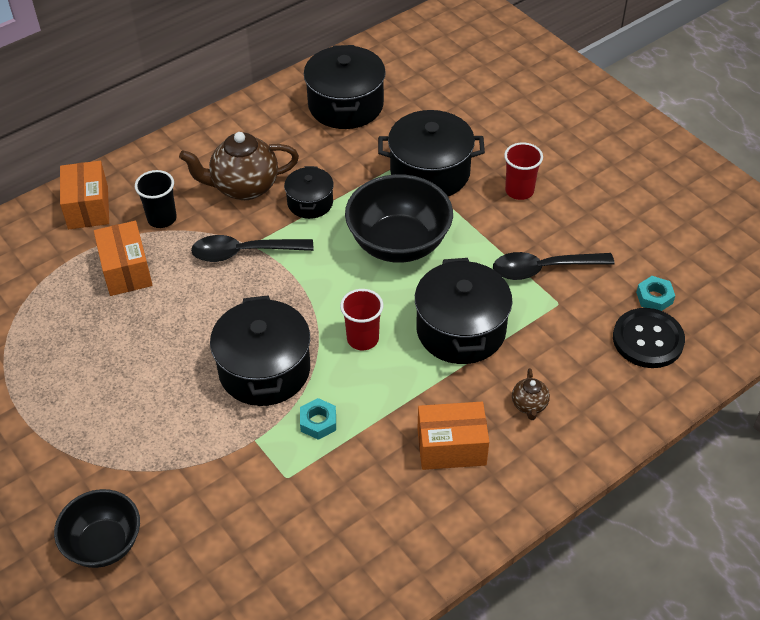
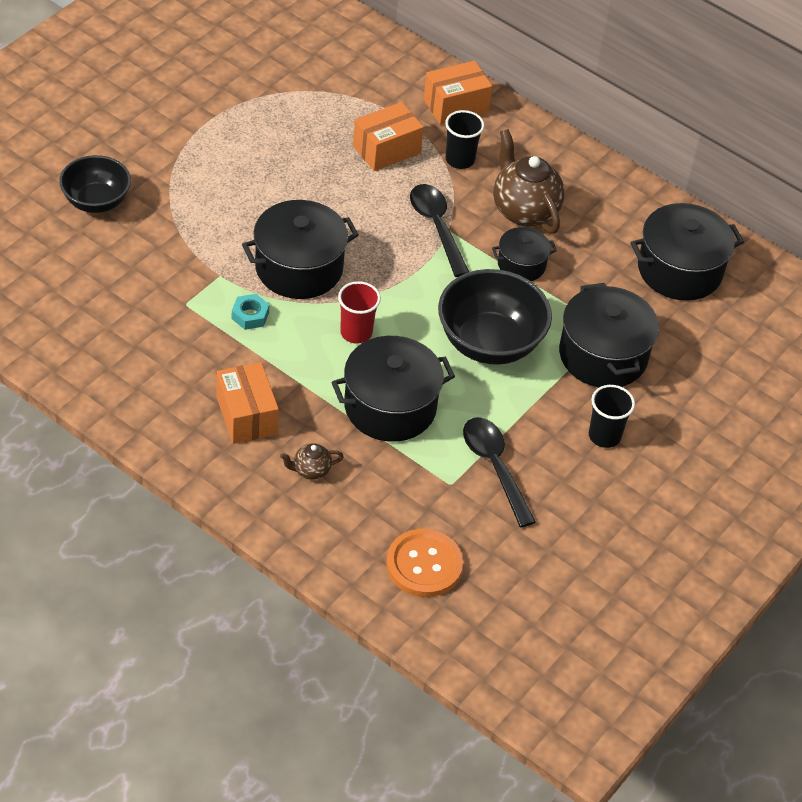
camera: 70 degrees right, 0 degrees up
red cup [504,142,543,200] -> black cup [589,385,635,448]
black button [613,308,685,368] -> orange button [386,529,463,597]
turquoise nut [636,276,675,311] -> none

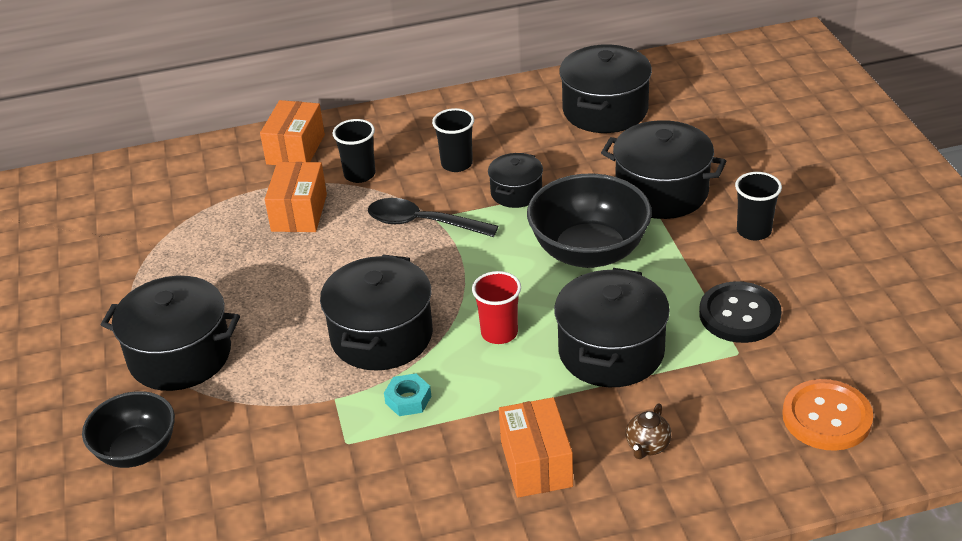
camera: 45 degrees left, 10 degrees down
orange box [217,362,279,444] -> orange box turned 60 degrees clockwise [499,397,573,498]
black spoon [463,417,536,527] -> black button [699,281,782,343]
brown teapot [493,129,565,234] -> black cup [432,108,474,172]
none -> black pot [101,276,240,391]

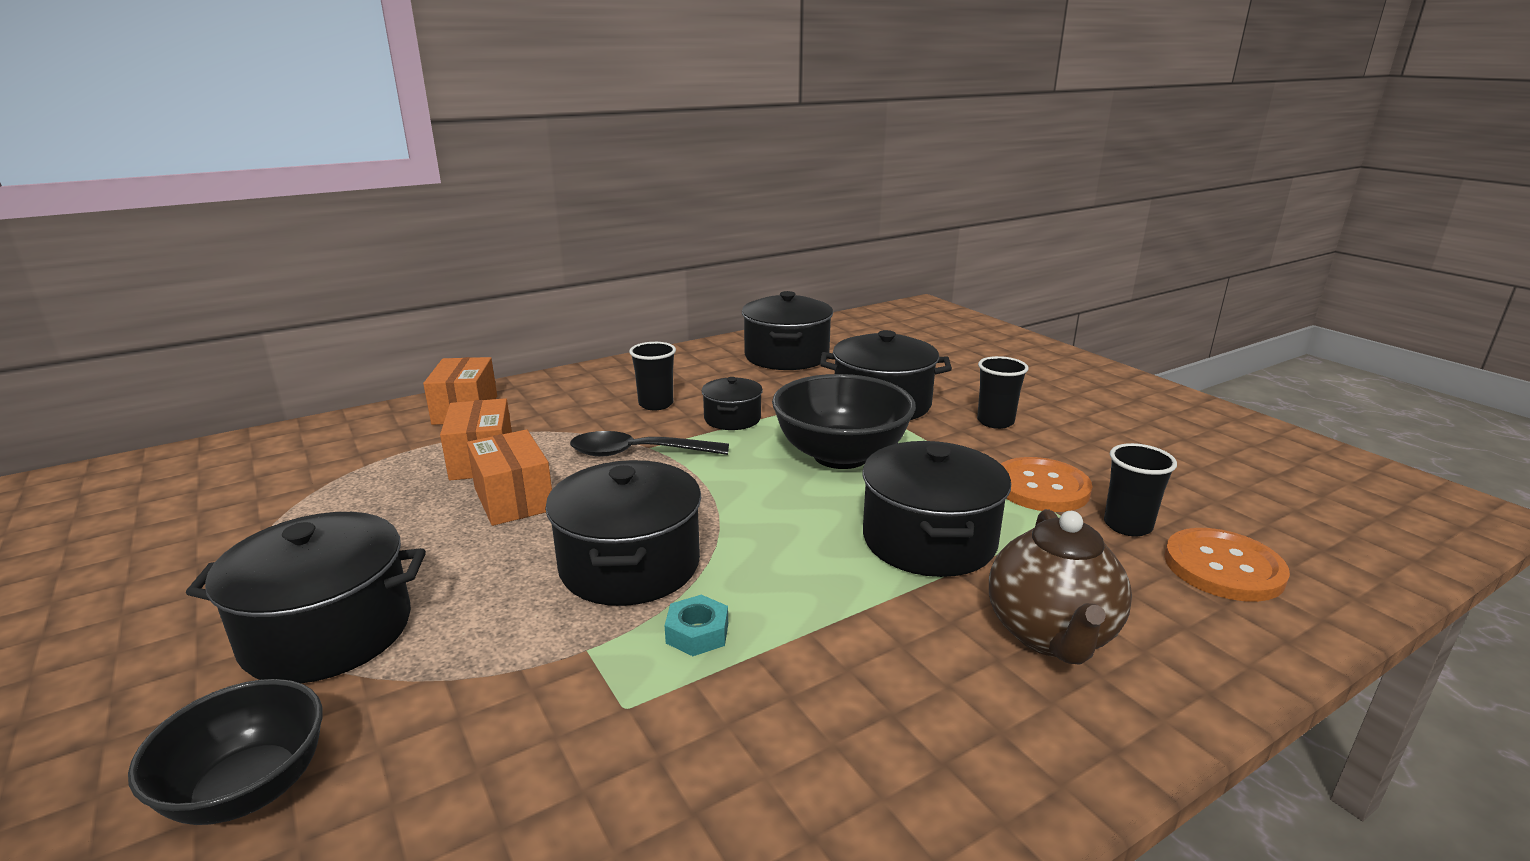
camera: 20 degrees left, 15 degrees down
black cup [332,119,376,183] -> black cup moved to [1104,443,1177,536]
red cup [472,271,521,344] -> none
orange box [499,397,573,498] -> orange box moved to [467,429,552,526]
brown teapot [626,403,671,459] -> brown teapot [989,509,1132,665], size x2.11
black button [699,281,782,343] -> orange button [1001,457,1092,512]

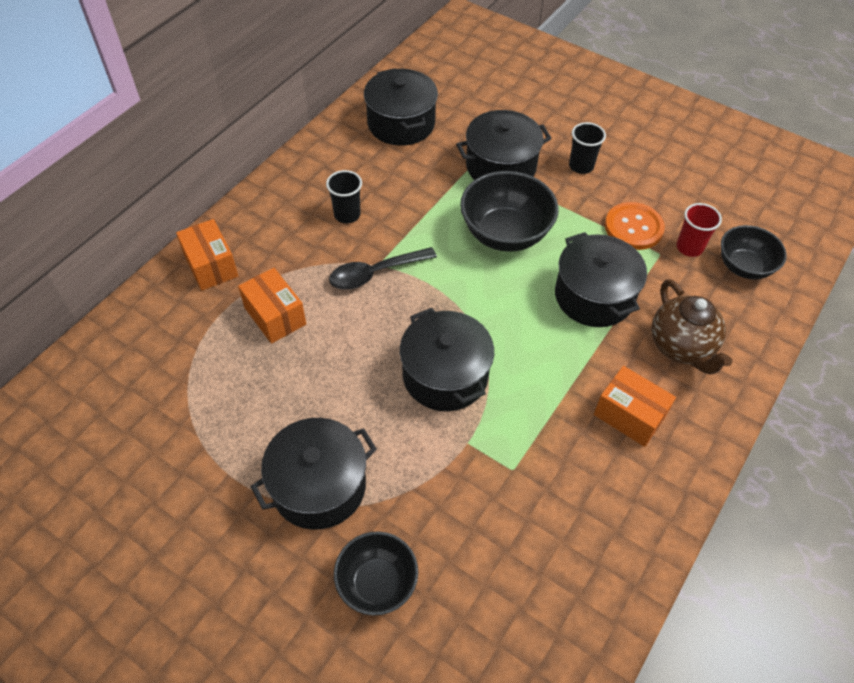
camera: 25 degrees left, 30 degrees up
orange box [467,429,552,526] -> orange box moved to [594,366,676,447]
turquoise nut [665,595,728,656] -> none
black pot [701,377,763,430] -> none
black cup [1104,443,1177,536] -> red cup [676,203,722,257]
orange button [1164,528,1290,602] -> black bowl [721,225,787,280]

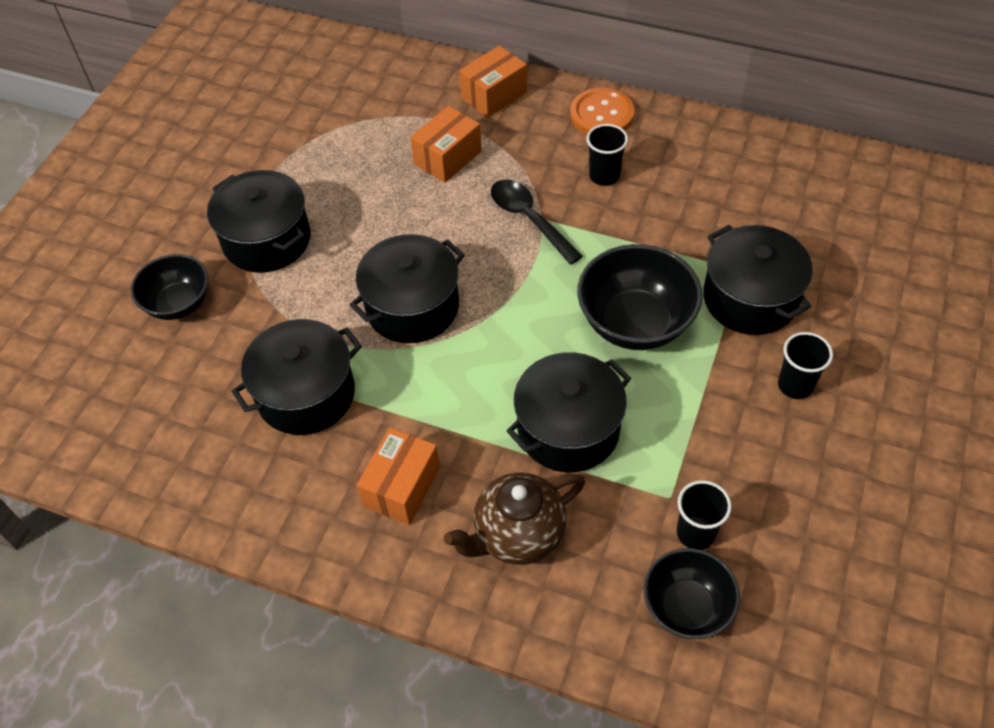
camera: 80 degrees right, 0 degrees up
black pot [364,68,438,146] -> black pot moved to [231,319,362,435]
orange button [605,202,665,250] -> orange button moved to [570,88,634,134]
red cup [676,203,722,257] -> black cup [677,480,732,550]

